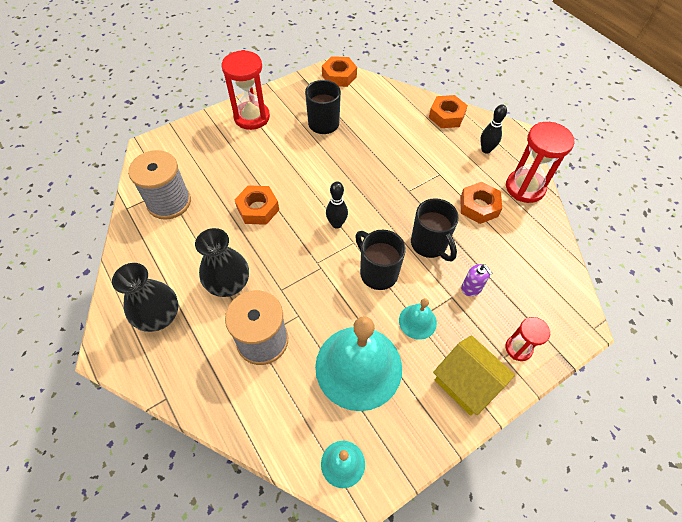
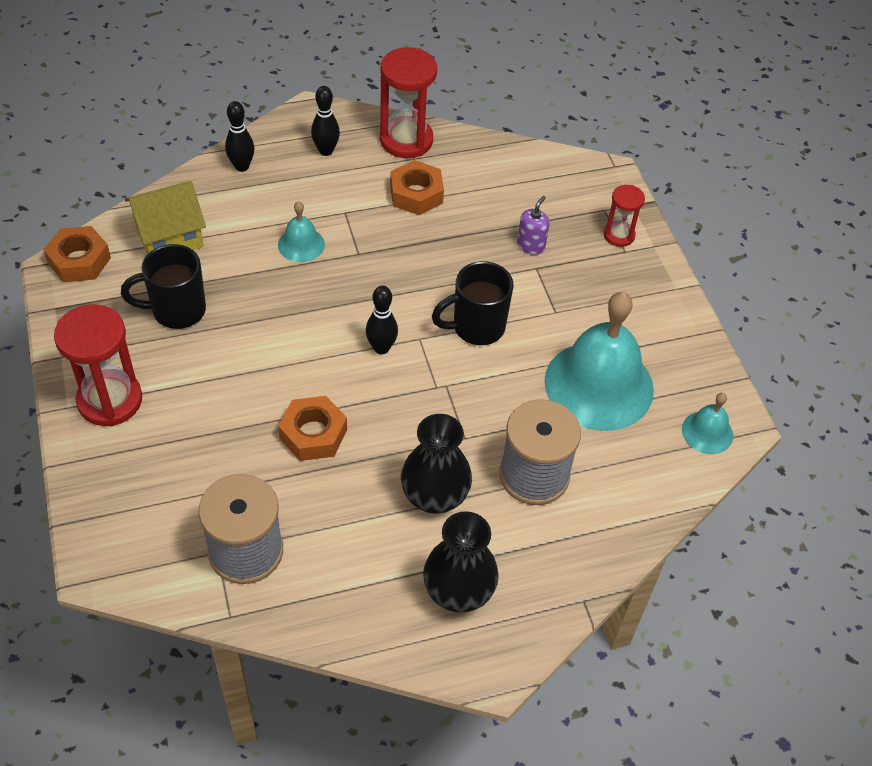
camera: 75 degrees left, 5 degrees down
turquoise bell [399,298,437,340] -> turquoise bell moved to [278,201,325,262]
black mug [411,198,459,261] -> none
orange nut [429,95,468,128] -> black bowling pin [225,101,254,172]
yellow house [433,335,515,416] -> yellow house moved to [125,181,206,254]
purple soap dispenser [461,264,493,296] -> purple soap dispenser turned 45 degrees counterclockwise [517,196,550,255]

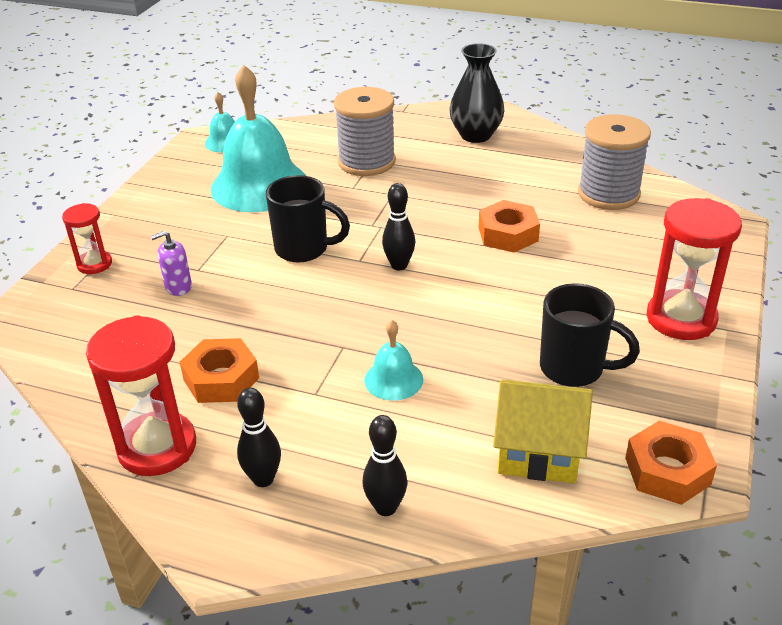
camera: 140 degrees left, 15 degrees down
black vase [401,414,472,514] -> none

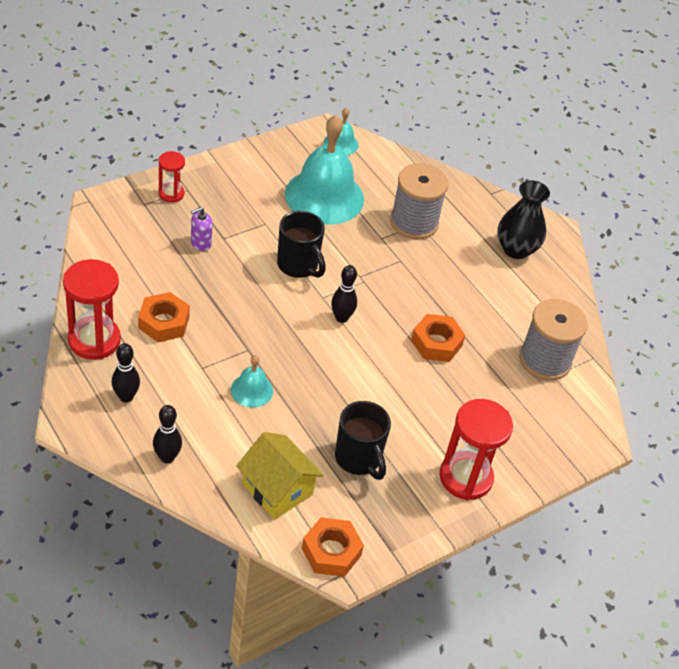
camera: 30 degrees right, 10 degrees up
purple soap dispenser [151,231,192,296] -> purple soap dispenser turned 45 degrees counterclockwise [191,207,213,251]

